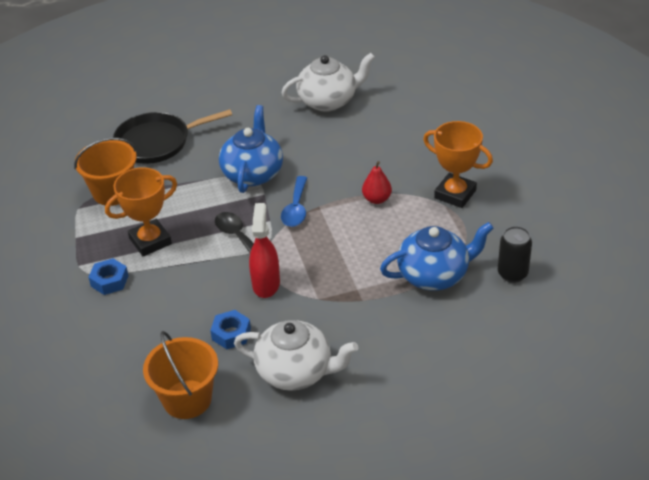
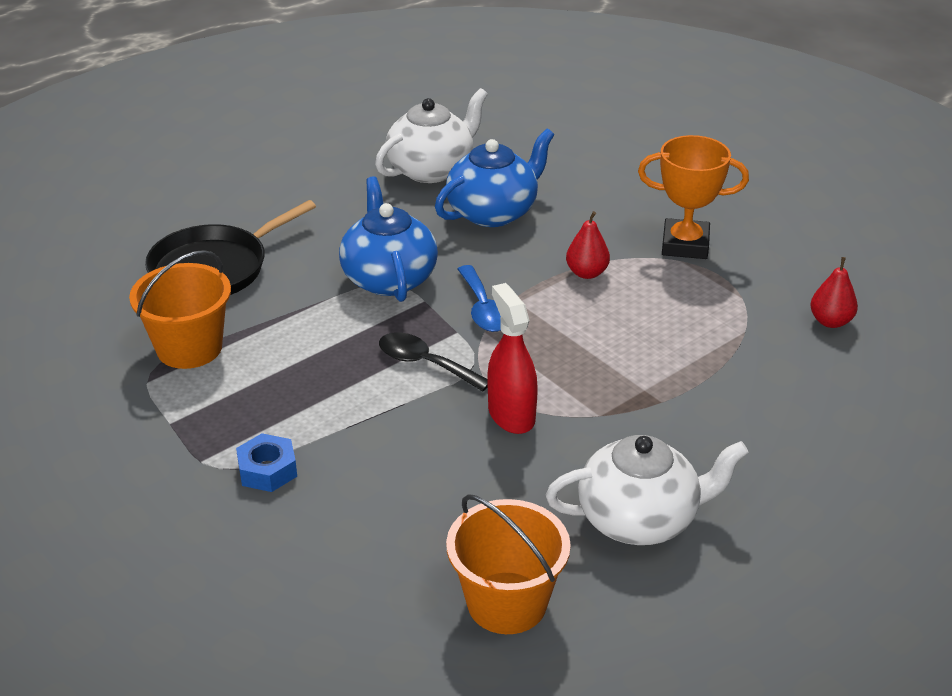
camera: 25 degrees left, 5 degrees down
orange trophy [105,167,177,256] -> none
blue nut [210,310,251,349] -> none
blue teapot [380,222,493,291] -> blue teapot moved to [435,129,554,227]
black can [498,226,532,283] -> red pear [810,257,858,328]

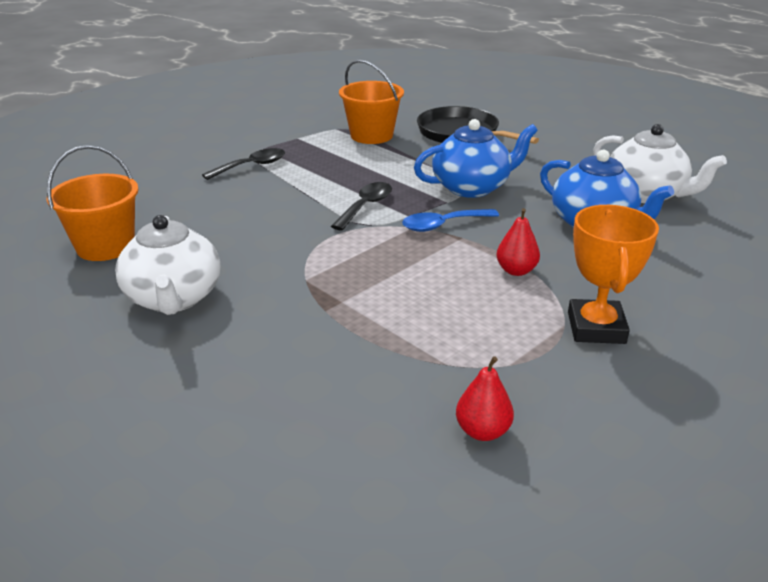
camera: 85 degrees right, 5 degrees down
blue nut [236,433,297,492] -> black spoon [202,148,285,180]
red spray bottle [488,283,538,434] -> none

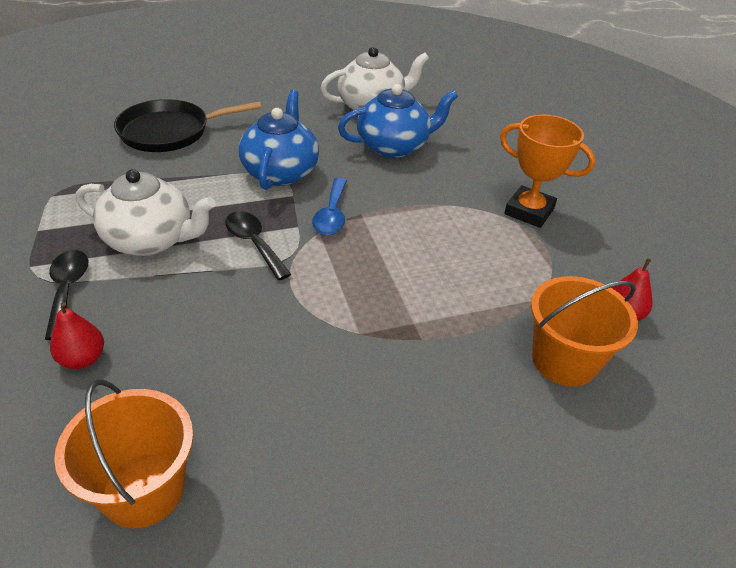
camera: 65 degrees left, 10 degrees up
white teapot [115,215,220,315] -> white teapot moved to [76,169,215,256]
orange bucket [339,60,404,144] -> orange bucket moved to [531,276,638,386]
red pear [496,208,540,276] -> red pear moved to [50,302,104,369]

